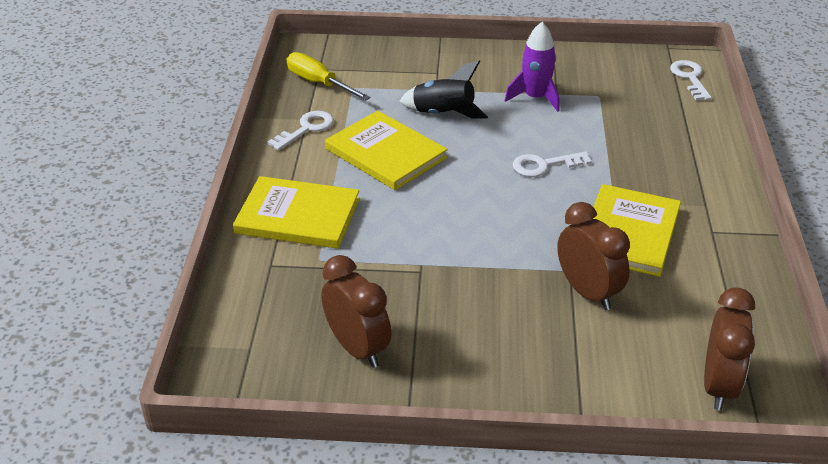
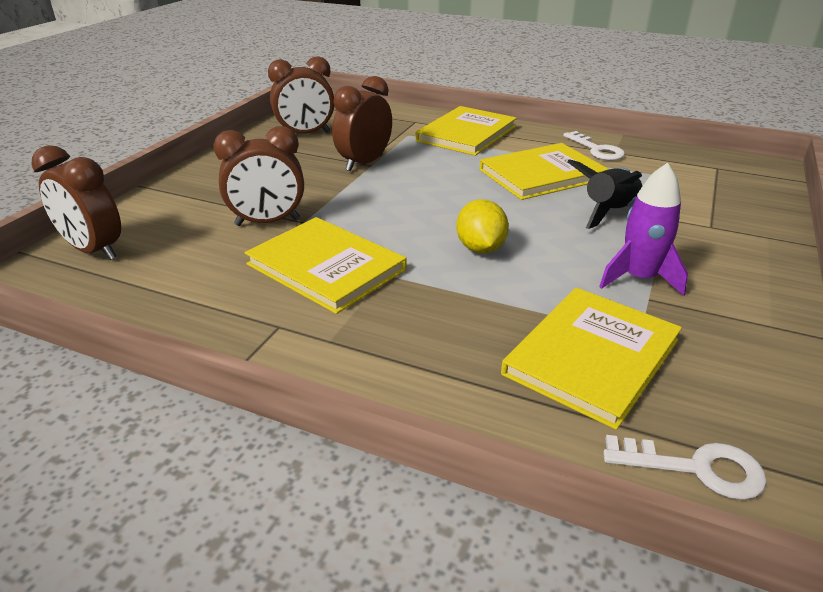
camera: 110 degrees right, 5 degrees down
yellow screwdriver [287,52,371,101] -> none
white key [512,151,592,177] -> yellow lemon [456,199,509,253]
none -> brown clock [332,76,392,171]
none -> yellow book [501,288,682,430]

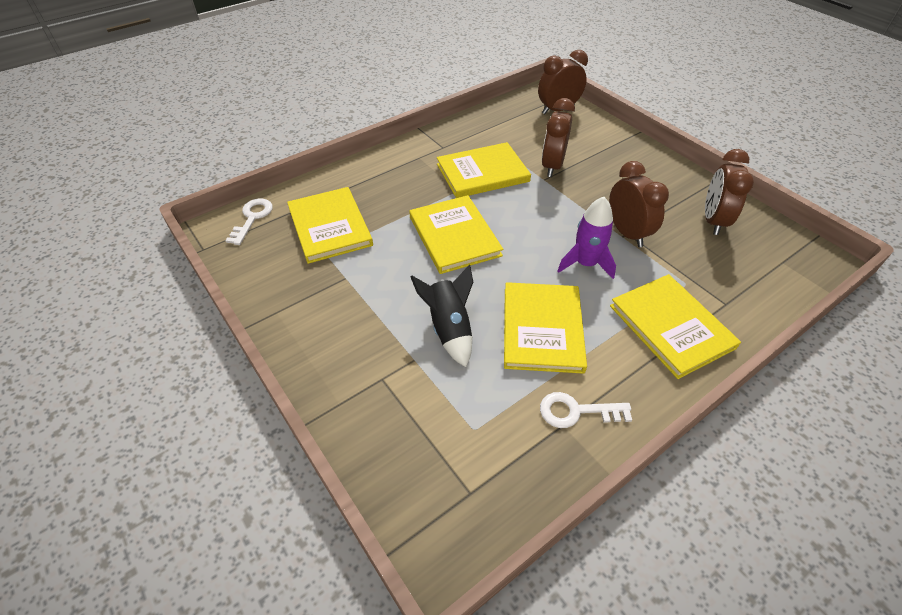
camera: 120 degrees right, 15 degrees up
yellow lemon [456,199,509,253] -> yellow book [409,195,503,274]
purple rocket [599,163,688,296] -> purple rocket moved to [558,197,616,279]
white key [603,435,767,500] -> white key turned 150 degrees clockwise [226,199,273,245]

